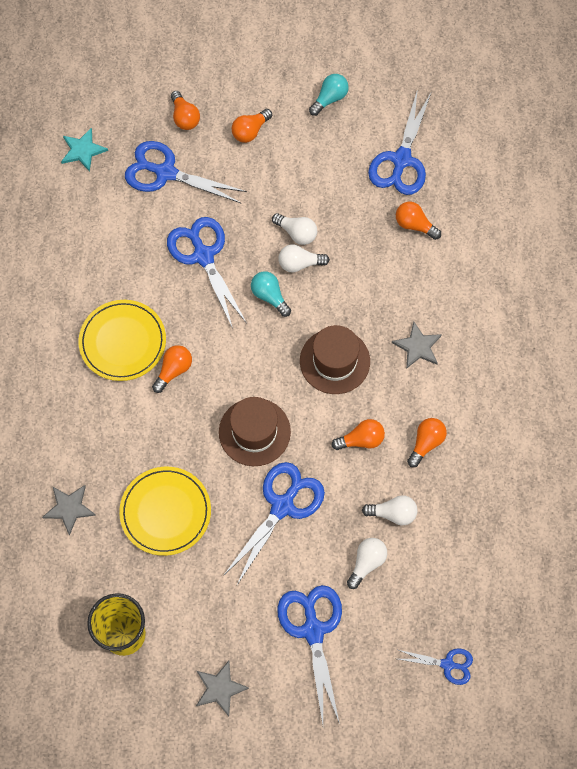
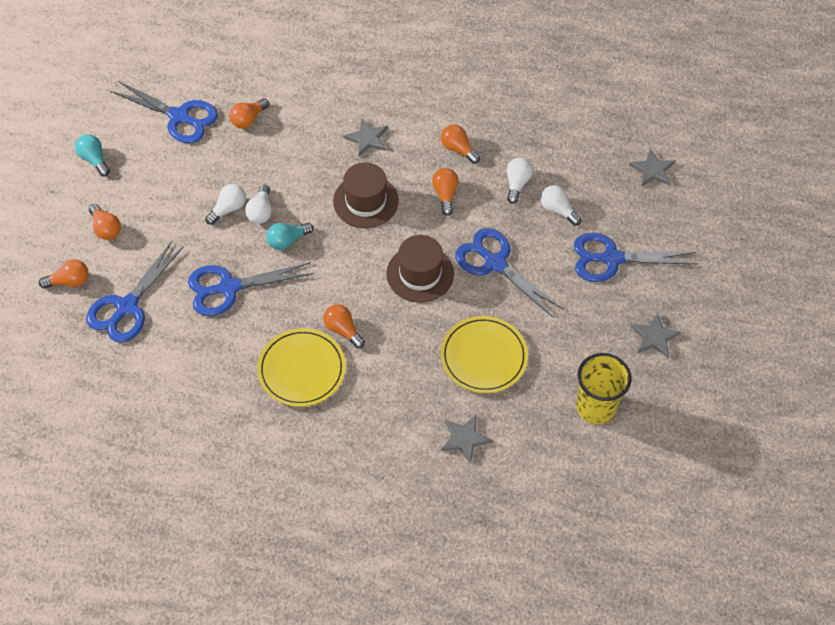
camera: 80 degrees left, 10 degrees down
turquoise star [61,128,108,172] -> none
blue scissors [398,648,473,685] -> grey star [629,149,675,186]

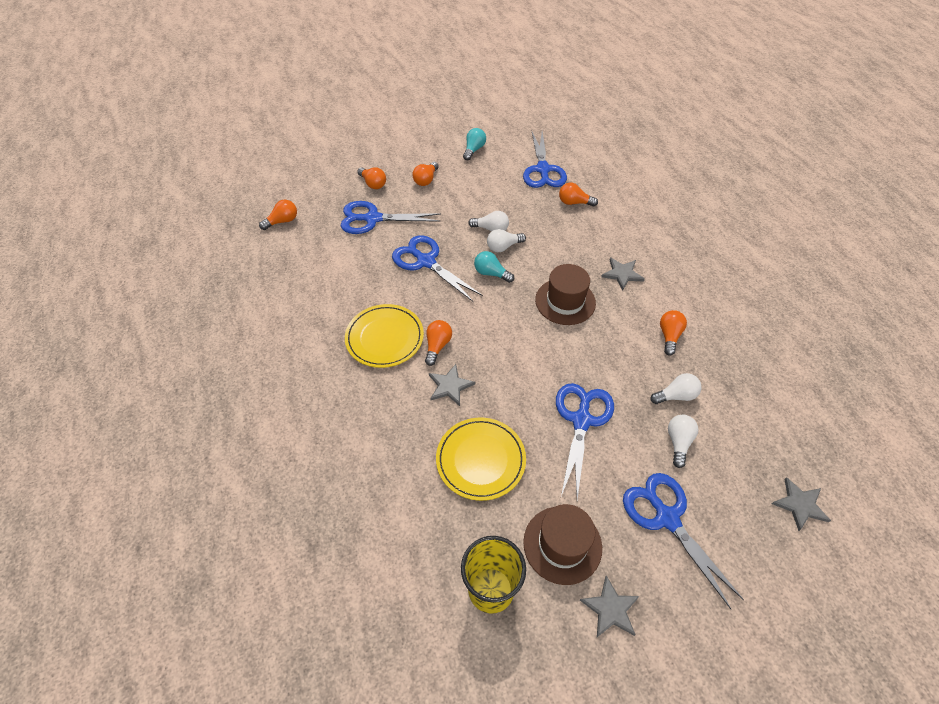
camera: 60 degrees right, 5 degrees down
brown hat [386,235,454,303] -> brown hat moved to [523,504,602,585]
orange light bulb [432,168,459,216] -> orange light bulb moved to [259,200,297,230]
grey star [441,415,493,464] -> grey star moved to [429,364,475,406]

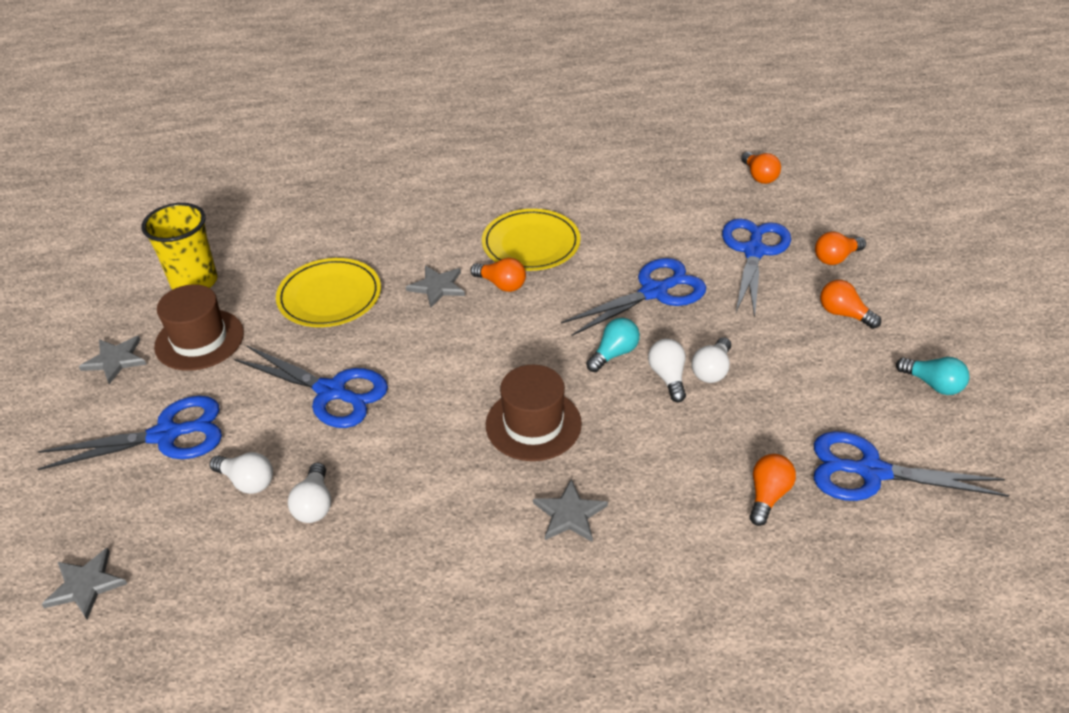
camera: 105 degrees right, 10 degrees down
orange light bulb [660,310,687,356] -> none

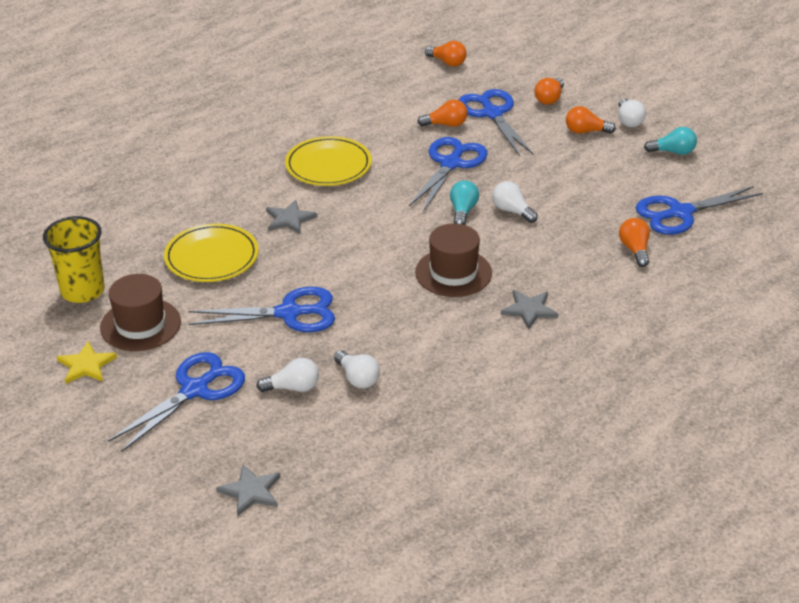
camera: 35 degrees left, 5 degrees down
grey star [79,336,147,384] -> yellow star [57,341,117,384]
orange light bulb [470,258,526,292] -> orange light bulb moved to [417,99,467,127]
white light bulb [692,337,731,383] -> white light bulb moved to [619,98,646,127]

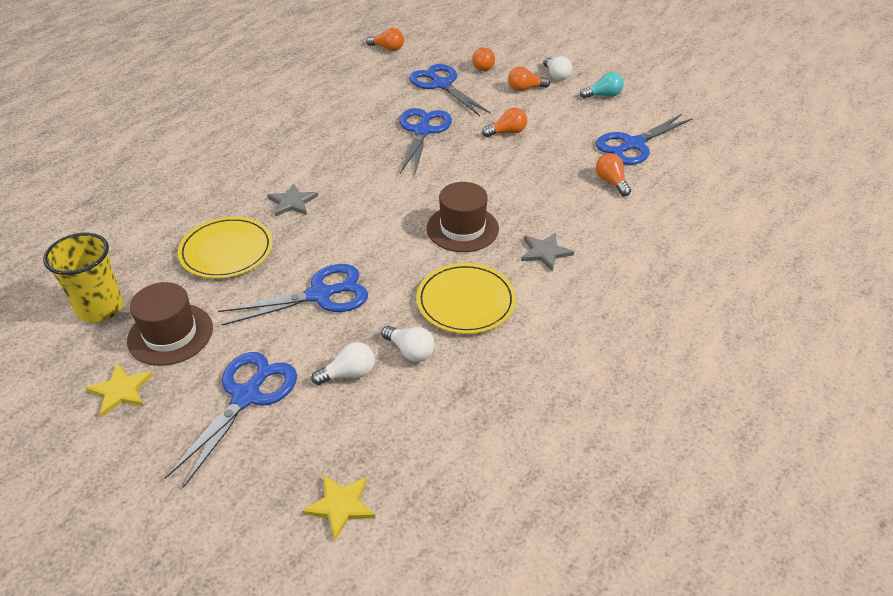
camera: 15 degrees left, 5 degrees up
grey star [216,464,281,517] -> yellow star [302,475,375,540]
yellow plate [285,136,372,186] -> yellow plate moved to [416,263,516,334]
orange light bulb [417,99,467,127] -> orange light bulb moved to [482,108,527,137]
turquoise light bulb [450,180,479,225] -> none
white light bulb [492,181,538,223] -> none

